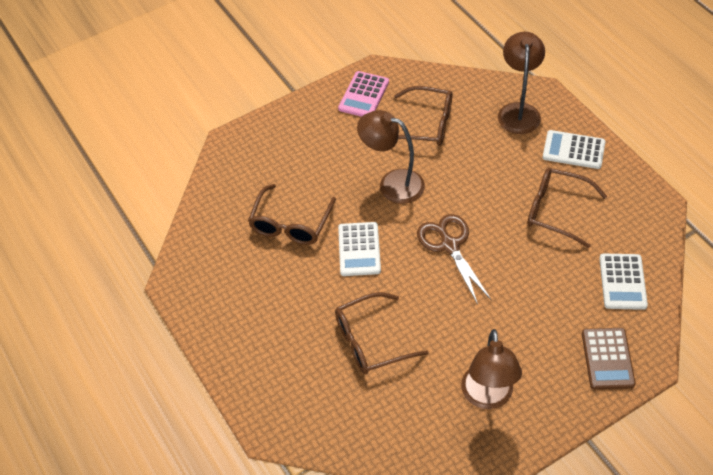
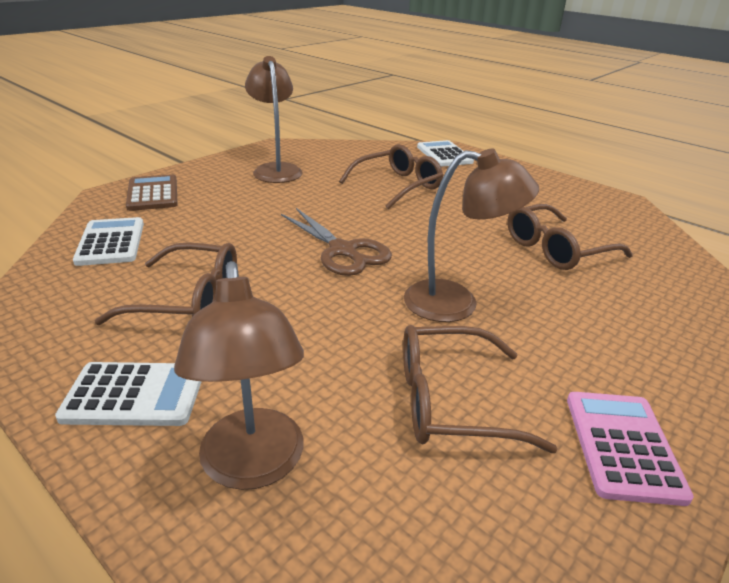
camera: 160 degrees right, 20 degrees down
brown glasses [248,184,336,245] -> brown glasses turned 120 degrees counterclockwise [507,204,633,270]
white calculator [338,222,381,276] -> white calculator moved to [417,140,474,167]

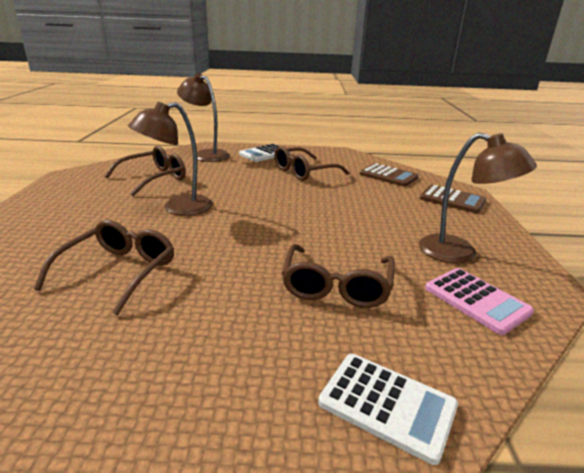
camera: 140 degrees right, 5 degrees down
white calculator [73,217,144,266] -> brown calculator [359,163,418,187]
brown scissors [281,208,392,276] -> none
pink calculator [567,392,694,506] -> pink calculator moved to [425,268,534,335]

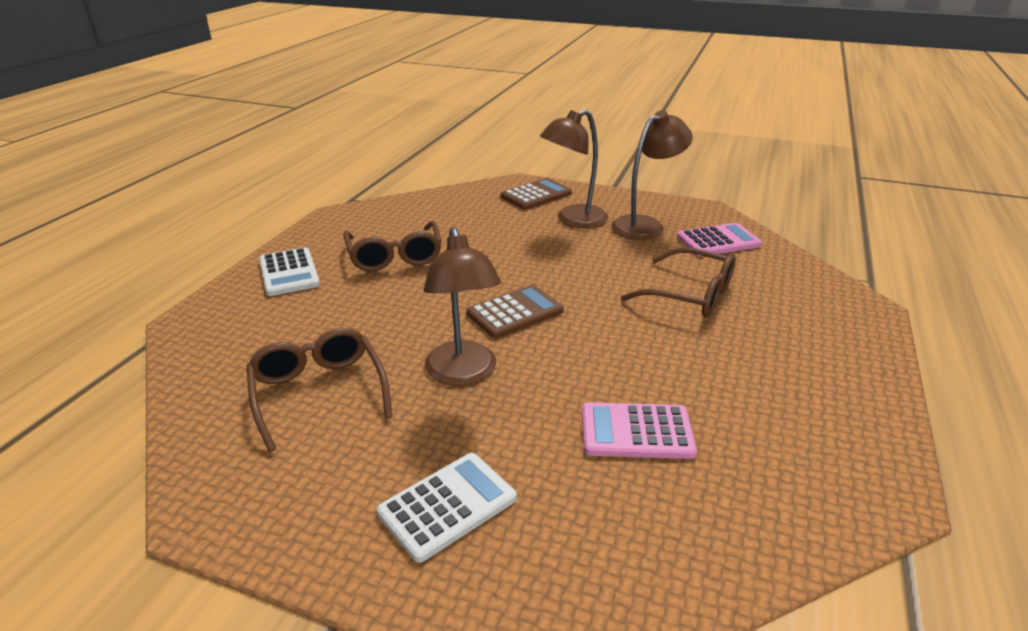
camera: 70 degrees left, 5 degrees up
brown glasses [34,220,174,316] -> pink calculator [582,402,697,459]
brown lamp [177,73,230,162] -> brown lamp moved to [540,109,608,228]
white calculator [318,354,458,465] -> white calculator moved to [377,453,517,563]
brown calculator [359,163,418,187] -> brown calculator moved to [467,285,564,339]

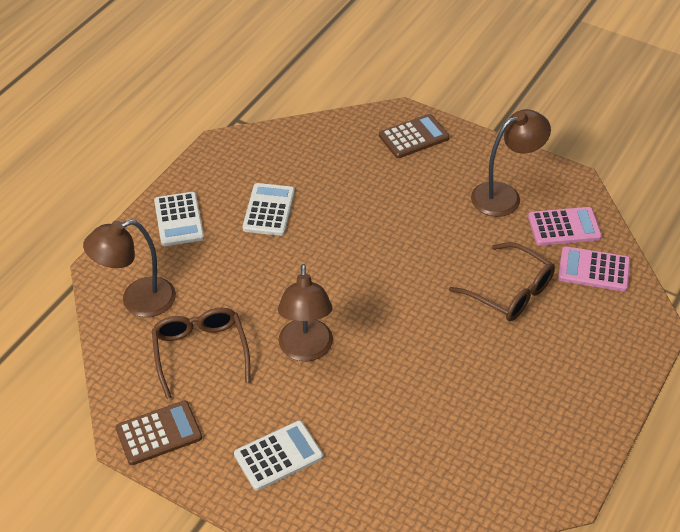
camera: 10 degrees right, 15 degrees up
brown glasses [343,221,442,271] -> white calculator [242,183,295,236]
brown calculator [467,285,564,339] -> brown calculator moved to [116,401,202,465]
brown lamp [540,109,608,228] -> brown lamp moved to [83,220,176,317]
pink calculator [582,402,697,459] -> pink calculator moved to [558,246,630,292]

